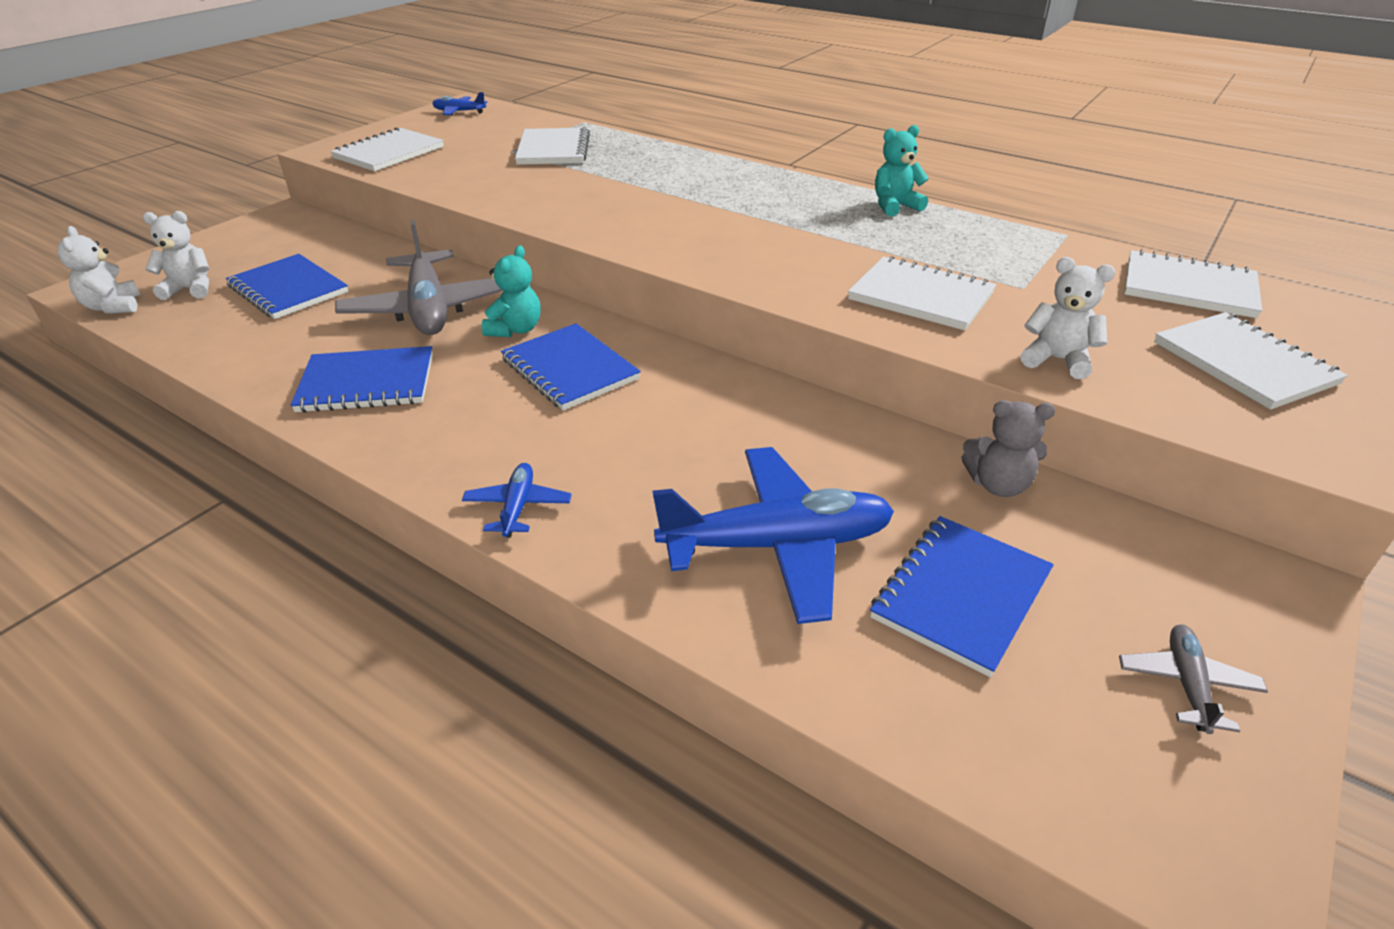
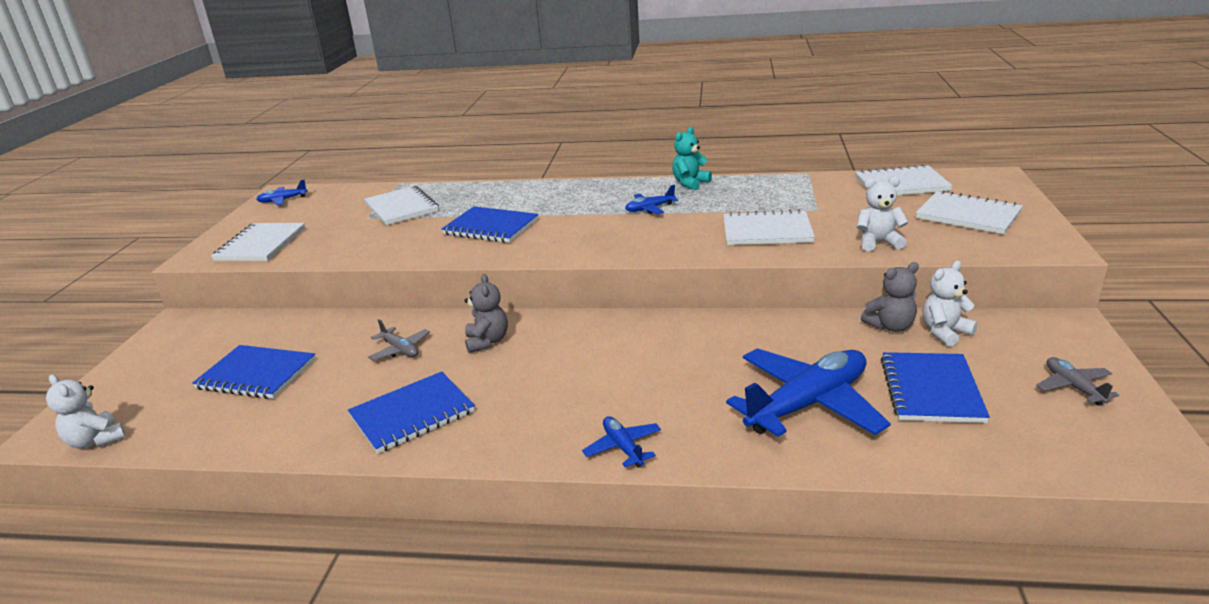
camera: 25 degrees left, 10 degrees down
white teddy bear [142,211,209,300] -> white teddy bear moved to [923,261,978,347]
grey plane [335,220,503,335] -> grey plane [368,319,430,361], size x0.46
turquoise teddy bear [482,245,540,337] -> grey teddy bear [464,274,508,353]
blue notebook [501,323,641,410] -> blue notebook moved to [442,206,539,243]
none -> blue plane [625,185,678,214]

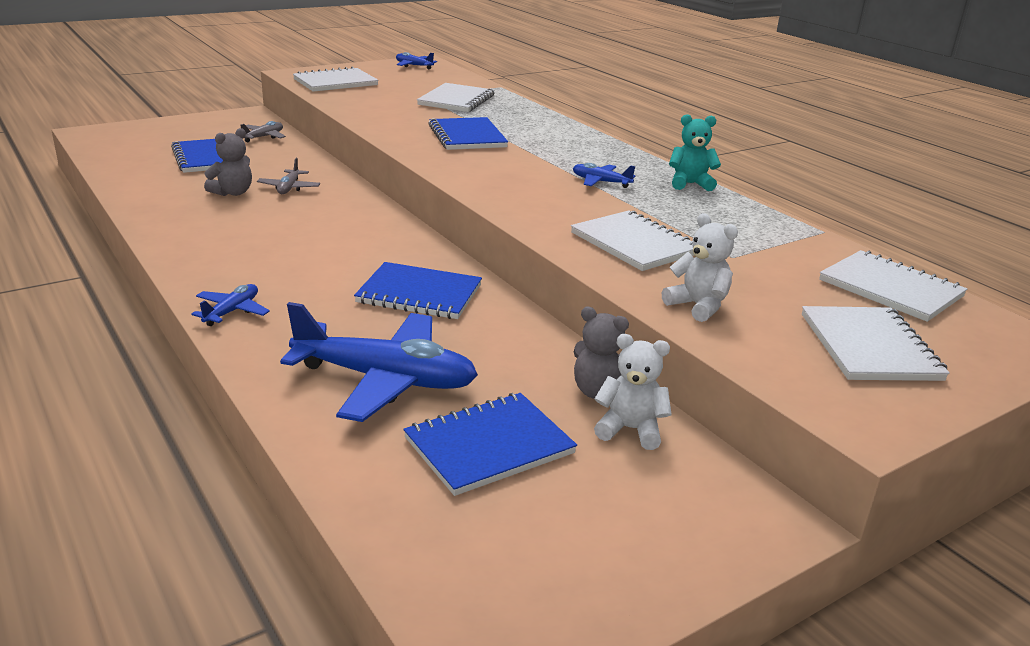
camera: 45 degrees right, 0 degrees up
white teddy bear [46,375,126,449] -> none
blue notebook [348,371,475,454] -> blue notebook moved to [354,262,482,319]
grey teddy bear [464,274,508,353] -> grey teddy bear moved to [204,128,252,196]
grey plane [1036,357,1119,406] -> grey plane moved to [240,121,286,142]

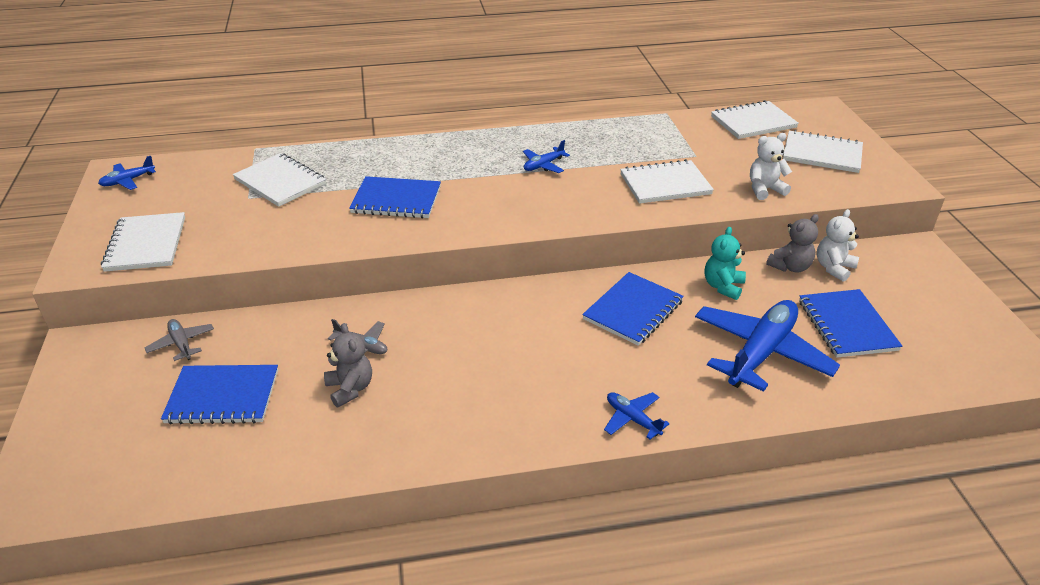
camera: 65 degrees left, 10 degrees up
turquoise teddy bear [669,114,721,191] -> turquoise teddy bear moved to [705,227,746,300]

